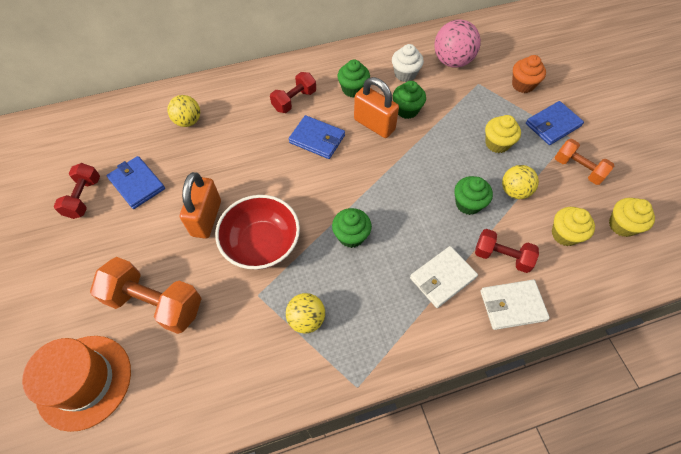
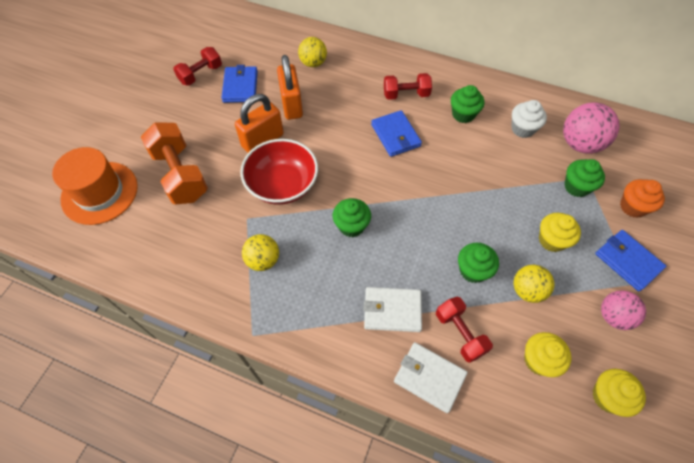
camera: 40 degrees right, 0 degrees up
orange padlock [354,77,399,138] -> orange padlock moved to [277,55,303,120]
green cupcake [393,81,426,119] -> green cupcake moved to [564,159,605,197]
blue wallet [526,101,584,145] -> blue wallet turned 45 degrees clockwise [595,230,666,291]
orange dumbbell [555,139,614,185] -> pink ball [601,290,646,330]

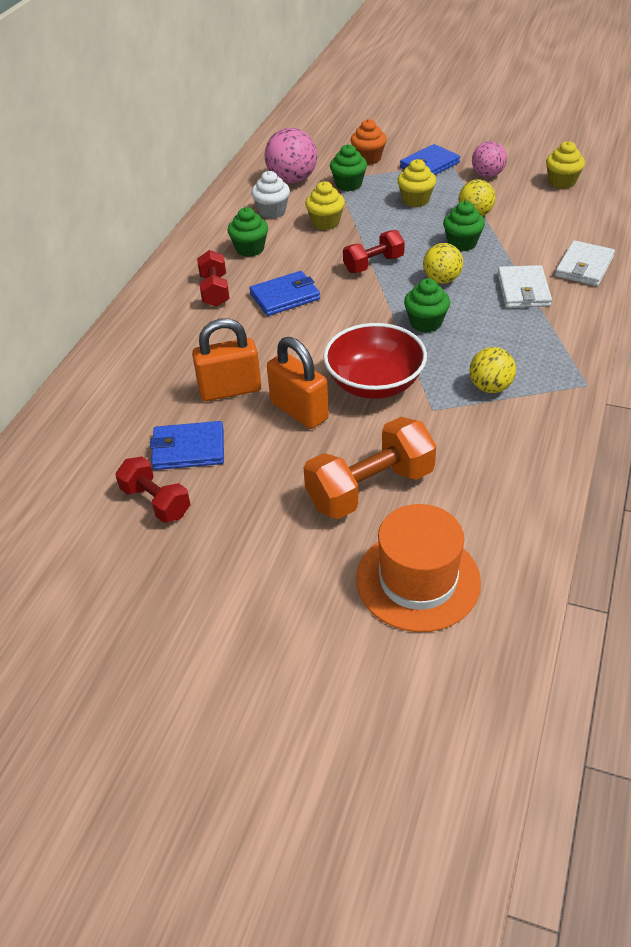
camera: 90 degrees left, 15 degrees down
yellow ball [298,37,327,67] -> yellow ball moved to [423,243,463,284]
red dumbbell [436,297,493,363] -> red dumbbell moved to [343,230,405,273]
yellow cupcake [524,332,572,377] -> yellow cupcake moved to [305,181,345,230]

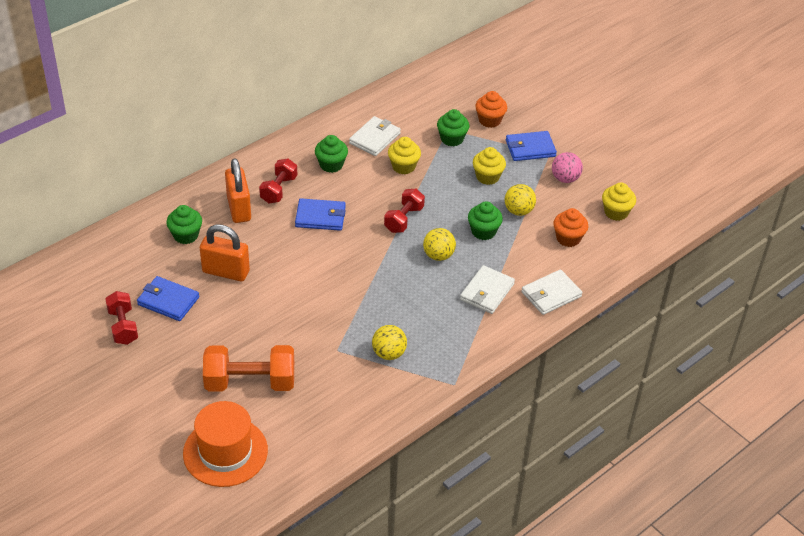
camera: 25 degrees right, 0 degrees up
white cupcake [251,171,290,219] -> white wallet [349,116,401,156]
pink ball [265,128,317,184] -> none
orange padlock [267,337,329,429] -> orange padlock moved to [225,159,251,223]
red bowl [323,323,427,399] -> none
red dumbbell [343,230,405,273] -> red dumbbell turned 60 degrees counterclockwise [384,189,425,233]
green cupcake [404,278,450,333] -> green cupcake moved to [166,205,202,244]
none -> orange cupcake [553,208,588,247]

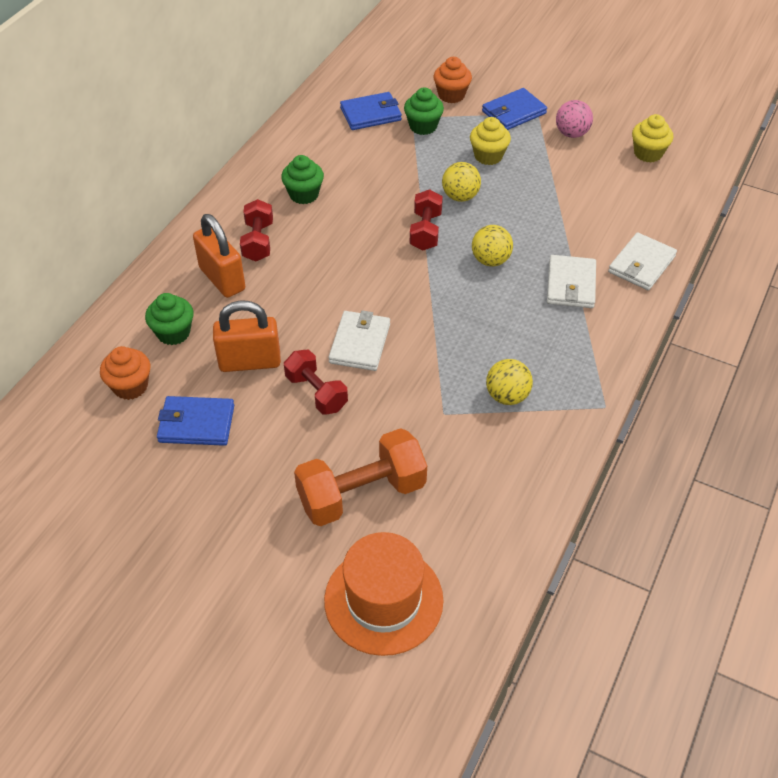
camera: 20 degrees left, 5 degrees up
red dumbbell [105,291,138,345] -> red dumbbell moved to [284,350,348,415]
blue wallet [295,198,346,231] -> blue wallet moved to [340,92,402,130]
white wallet [349,116,401,156] -> white wallet moved to [329,310,390,371]
yellow cupcake [388,137,421,174] -> none
green cupcake [468,201,503,240] -> none
yellow ball [505,184,536,216] -> yellow ball moved to [442,162,481,202]
orange cupcake [553,208,588,247] -> orange cupcake moved to [100,346,150,400]

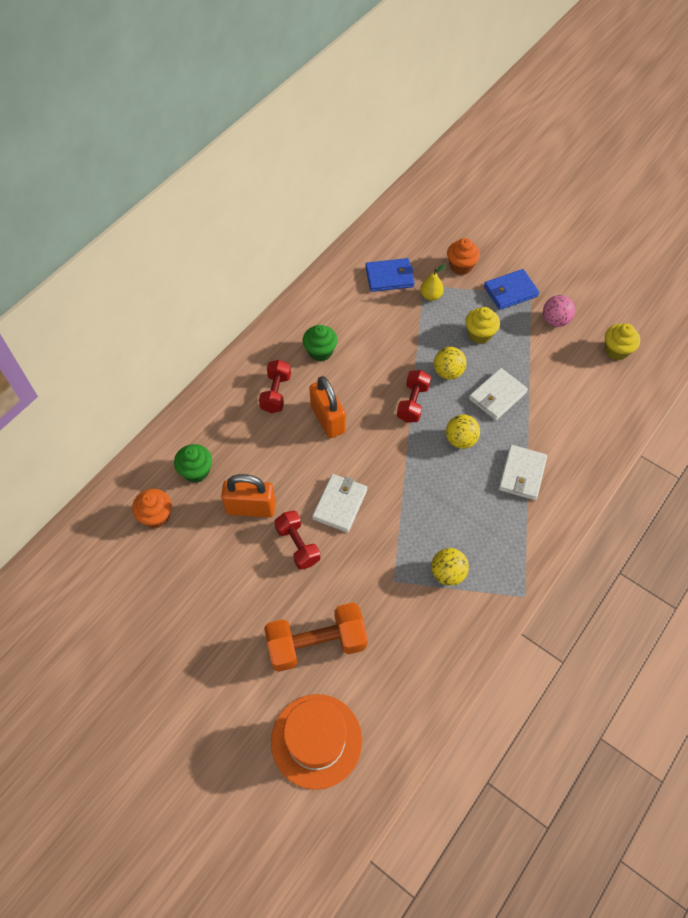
camera: 10 degrees right, 10 degrees up
blue wallet [157,396,234,446] -> none
orange padlock [193,214,245,298] -> orange padlock moved to [309,376,346,438]
green cupcake [404,87,444,135] -> yellow pear [420,264,446,301]
white wallet [608,232,677,290] -> white wallet moved to [469,368,528,420]

